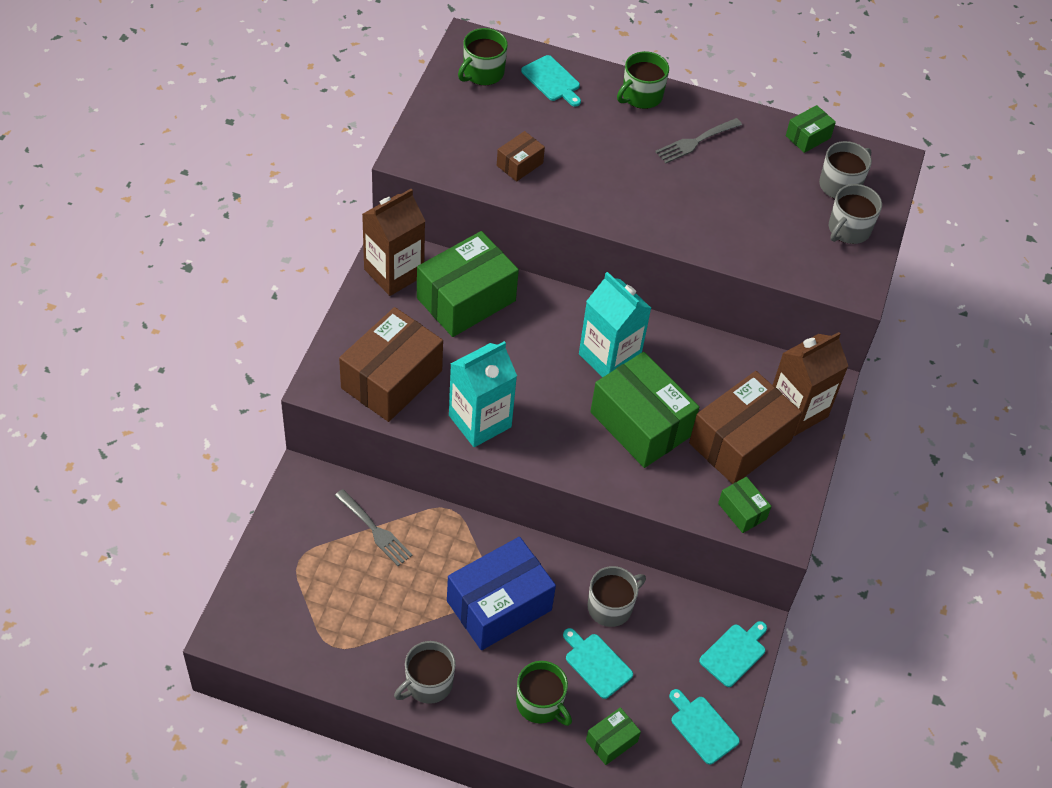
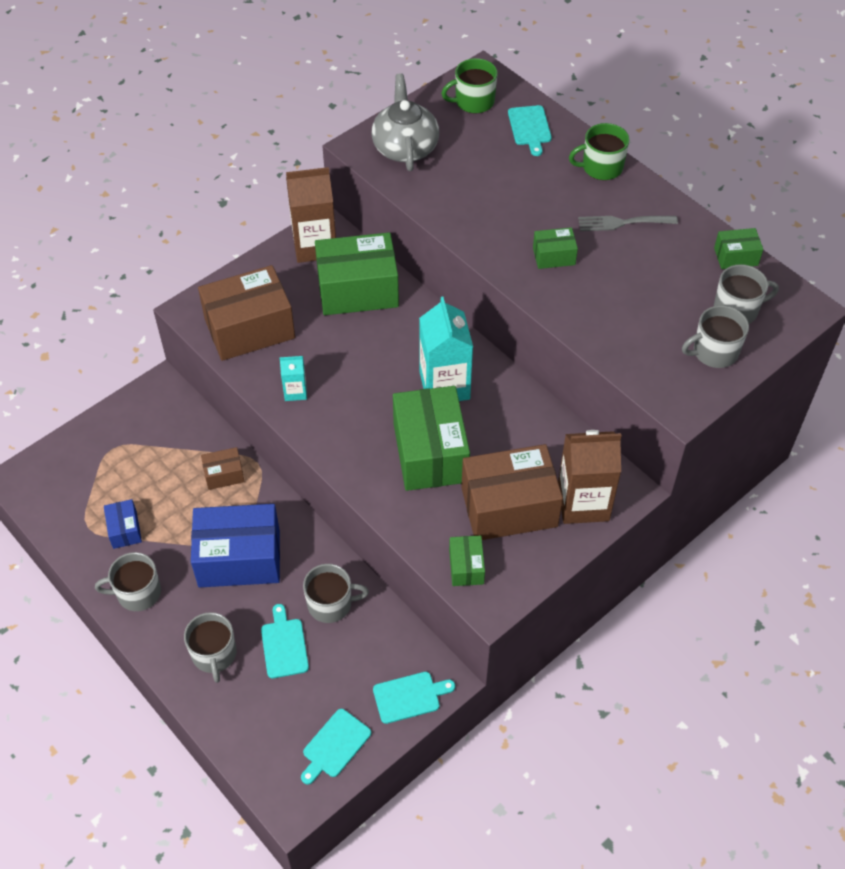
camera: 35 degrees right, 0 degrees up
grey fork [335,489,413,566] -> none
turquoise carton [449,341,517,447] -> turquoise carton [280,356,307,401], size x0.50
brown box [497,131,545,182] -> brown box moved to [201,447,245,490]
green mug [516,661,572,726] -> grey mug [184,612,236,683]
green box [586,707,641,765] -> green box moved to [533,227,578,269]
turquoise cutting board [669,689,740,765] -> turquoise cutting board turned 135 degrees counterclockwise [301,709,371,785]
none -> blue box [104,499,142,549]
none -> grey teapot [371,73,439,171]

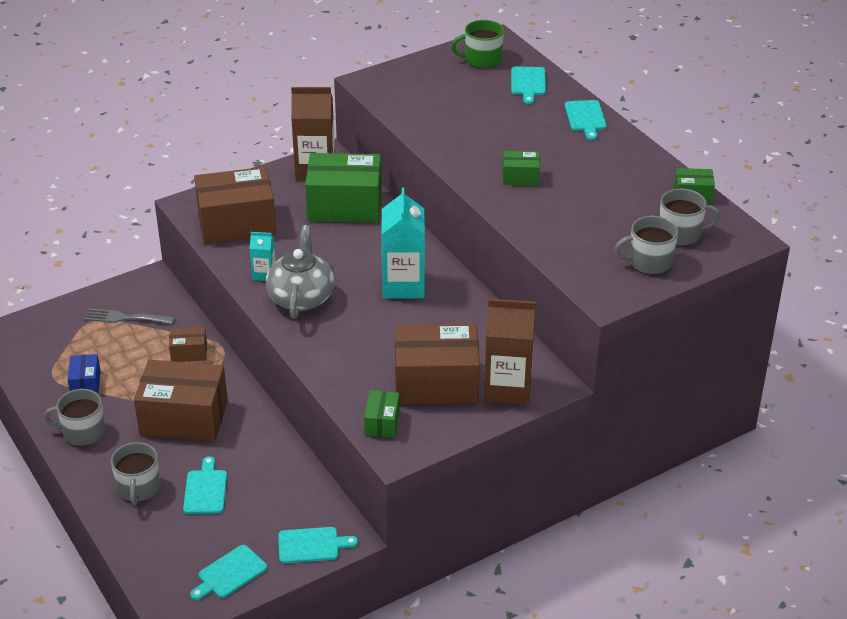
camera: 10 degrees right, 15 degrees down
blue box [191,504,280,588] -> brown box [134,360,228,441]
grey mug [303,564,369,623] -> none
grey teapot [371,73,439,171] -> grey teapot moved to [266,225,334,318]
green box [393,386,470,491] -> none
green mug [569,123,629,180] -> turquoise cutting board [565,100,606,140]
grey fork [578,216,678,231] -> grey fork moved to [84,308,175,324]

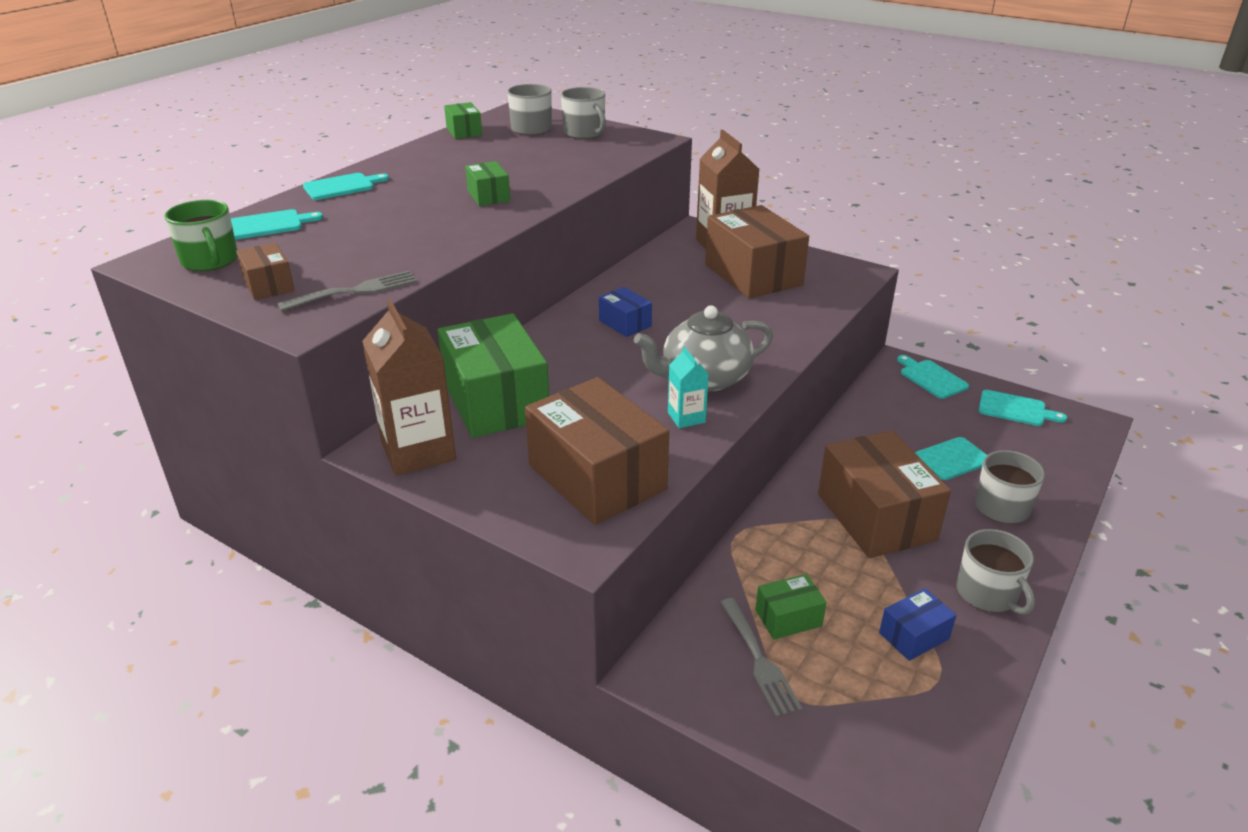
camera: 115 degrees left, 5 degrees down
brown box [169,327,207,362] -> brown box moved to [236,243,295,300]
green box [364,390,400,438] -> green box moved to [755,574,827,640]
turquoise carton [381,188,425,299] -> blue box [599,287,652,337]
none -> grey fork [277,271,417,311]

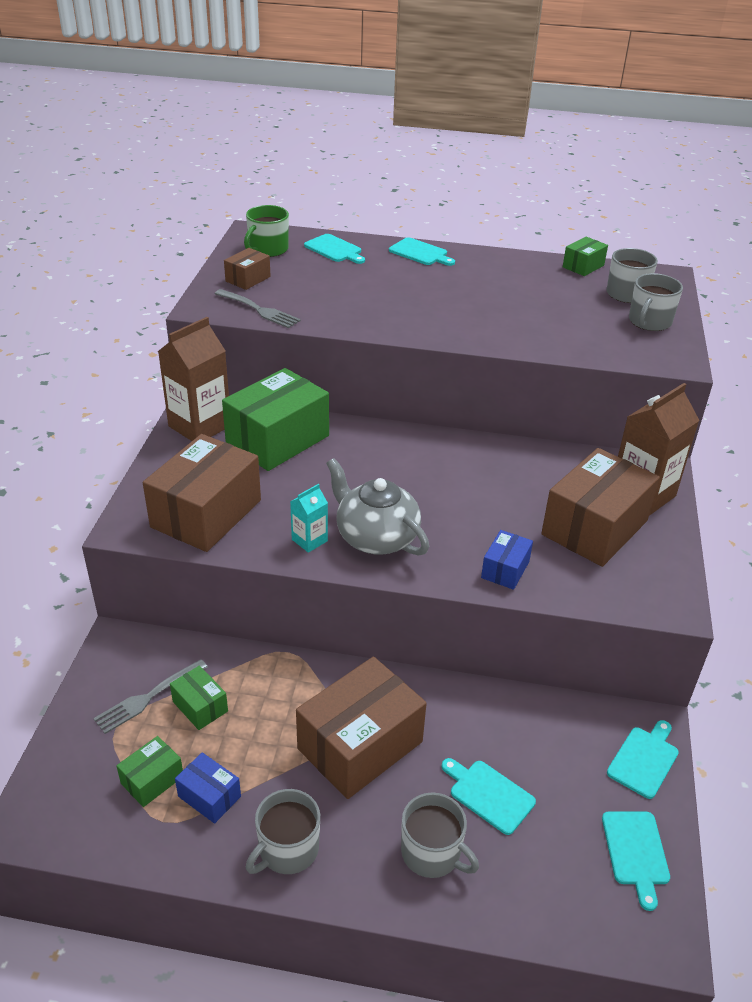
camera: 65 degrees right, 5 degrees up
green box [465,161,511,206] -> green box moved to [116,736,183,807]
blue box [599,287,652,337] -> blue box moved to [481,530,533,590]

